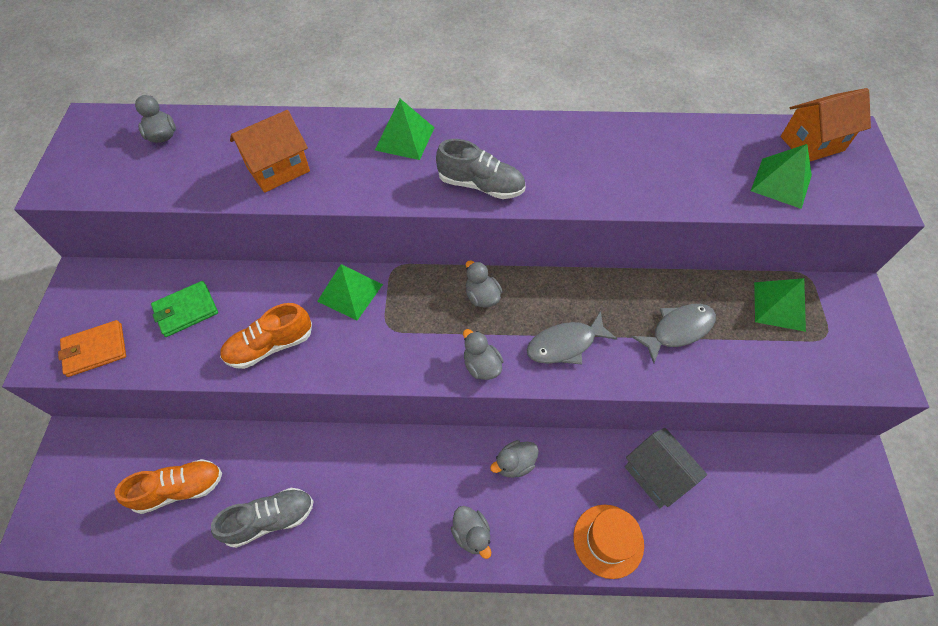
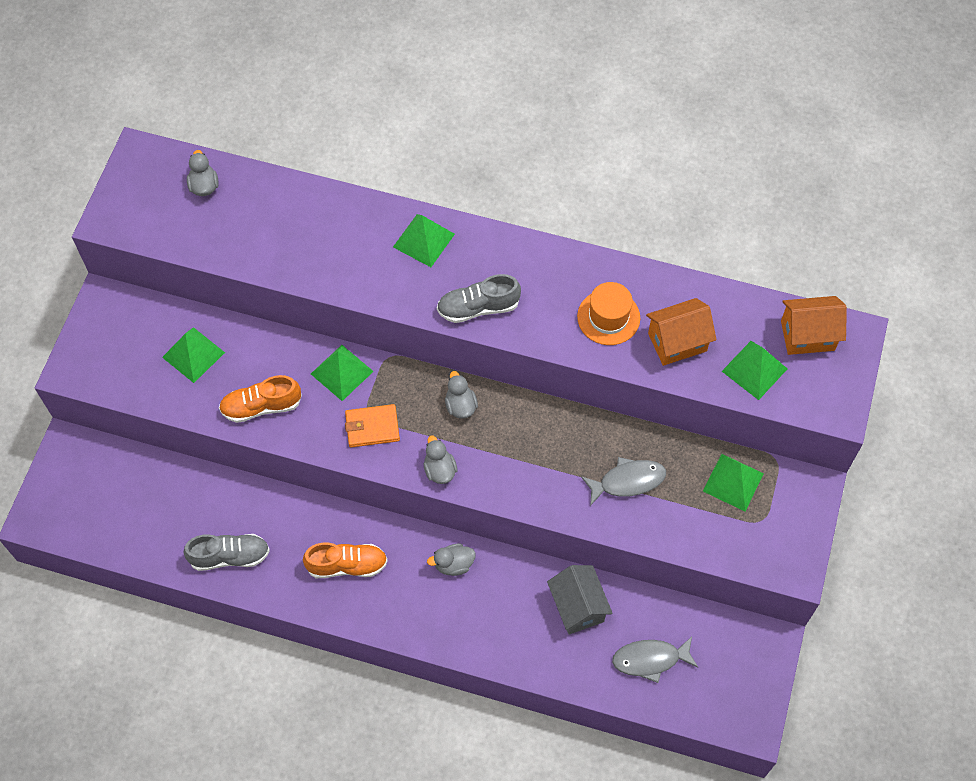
camera: 15 degrees right, 5 degrees up
orange wallet [58,320,126,377] -> orange wallet moved to [345,404,400,448]
orange shoe [114,459,222,514] -> orange shoe moved to [303,543,388,578]
green wallet [151,281,218,337] -> green pyramid [162,327,225,383]
orange house [230,110,310,193] -> orange house moved to [646,298,716,366]
grey shoe [436,139,525,199] -> grey shoe turned 135 degrees clockwise [437,274,521,323]
grey duck [451,506,491,559] -> none
grey fish [527,311,617,365] -> grey fish moved to [612,637,698,683]
orange hat [573,505,644,579] -> orange hat moved to [577,282,640,345]

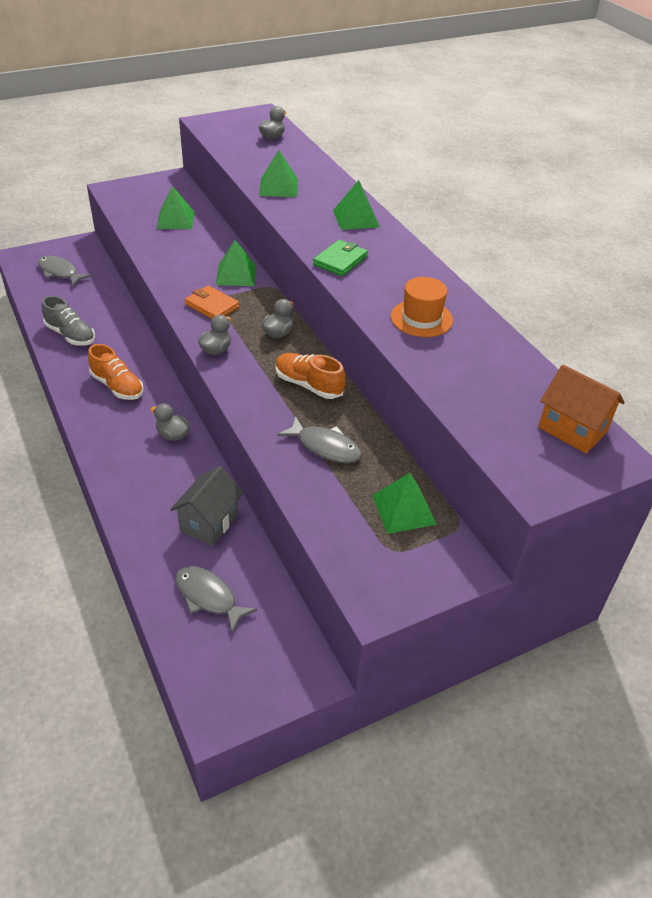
camera: 45 degrees right, 20 degrees down
orange shoe [219,375,302,423] -> orange shoe moved to [275,353,346,399]
grey shoe [437,274,521,323] -> green wallet [313,240,368,276]
orange house [646,298,716,366] -> none
green pyramid [722,341,787,400] -> green pyramid moved to [259,150,298,197]
none -> grey fish [38,256,91,287]

